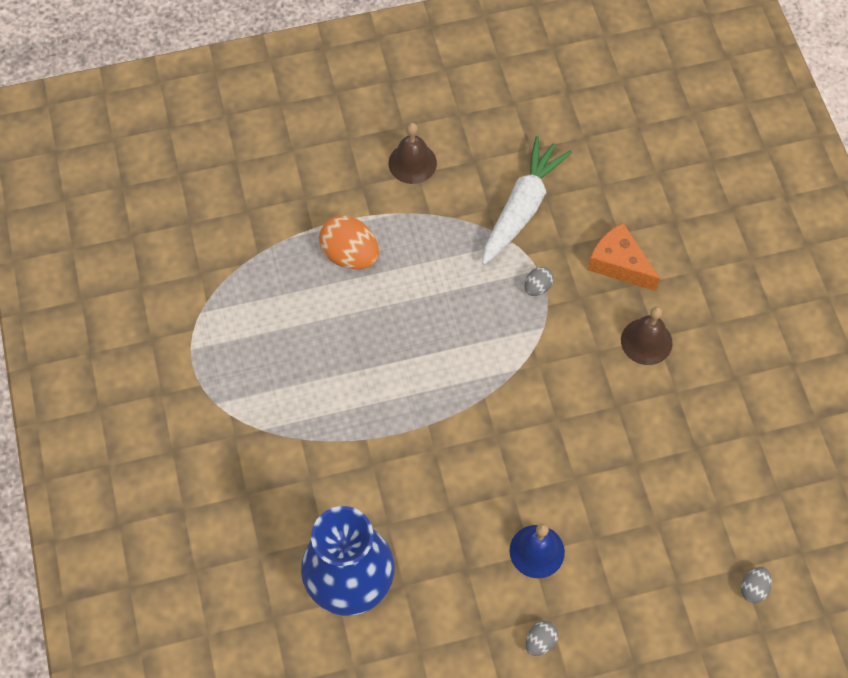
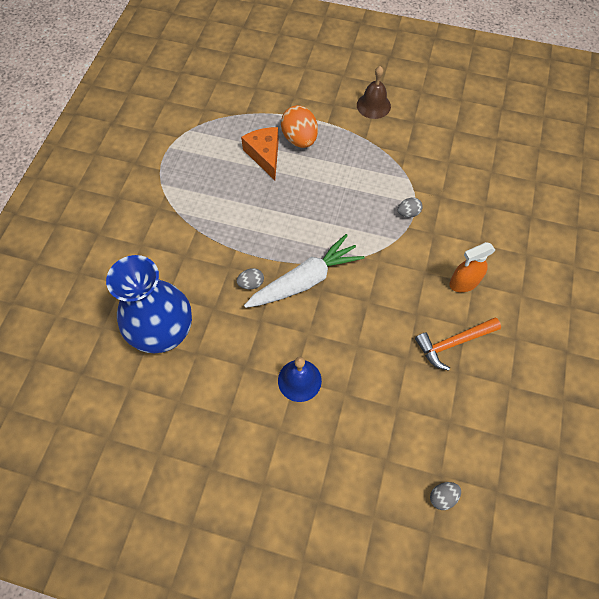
camera: 30 degrees right, 0 degrees up
white carrot [482,136,572,265] -> white carrot moved to [244,234,365,308]
grey egg [525,621,558,656] -> grey egg moved to [237,268,264,289]
orange cheese [588,223,660,291] -> orange cheese moved to [241,127,279,180]
brown bell [621,306,672,365] -> orange spray bottle [449,242,495,292]
none -> orange hammer [415,317,501,371]

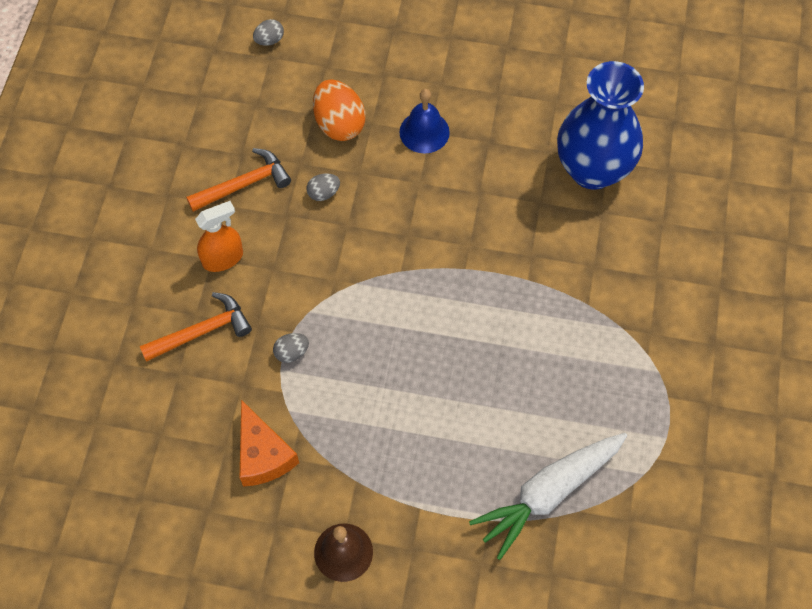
camera: 175 degrees right, 0 degrees up
grey egg [237,268,264,289] -> grey egg moved to [307,173,340,201]
orange cheese [241,127,279,180] -> orange cheese moved to [240,400,299,487]
white carrot [244,234,365,308] -> white carrot moved to [469,433,627,560]
orange egg [281,105,318,148] -> orange egg moved to [313,79,366,141]
none -> orange hammer [140,292,252,362]

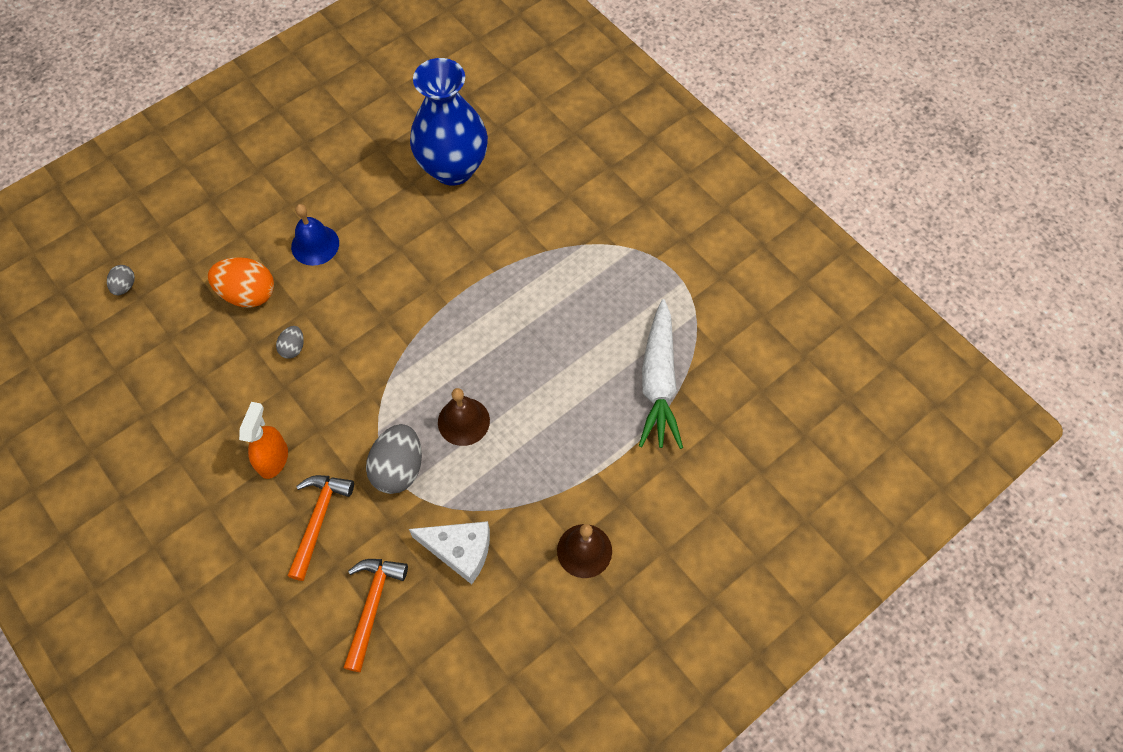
camera: 50 degrees left, 0 degrees up
orange hammer [186,148,291,212] -> orange hammer moved to [343,559,408,672]
orange cheese [240,400,299,487] -> white cheese [409,521,490,584]
grey egg [273,333,309,363] -> grey egg [366,424,422,494], size x1.94
none -> brown bell [438,388,490,446]

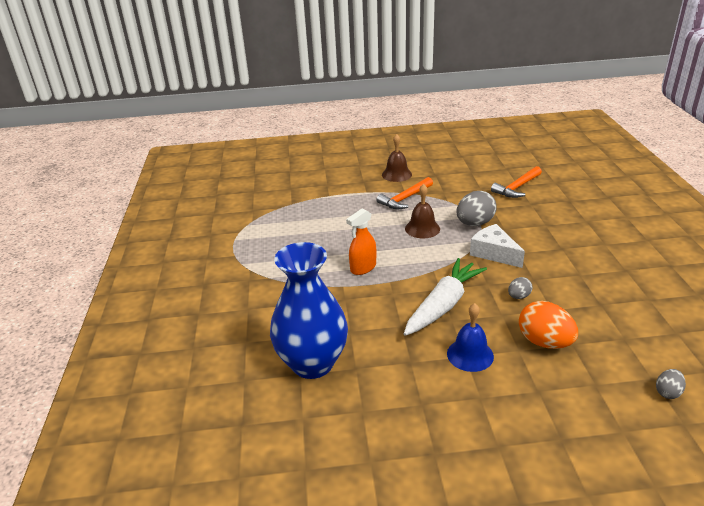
camera: 145 degrees left, 30 degrees down
orange spray bottle [239,402,288,479] -> orange spray bottle moved to [346,209,376,275]
orange hammer [288,475,354,581] -> orange hammer moved to [376,177,433,209]
white cheese [409,521,490,584] -> white cheese moved to [470,224,525,268]
white carrot [639,299,683,449] -> white carrot moved to [404,258,487,336]

